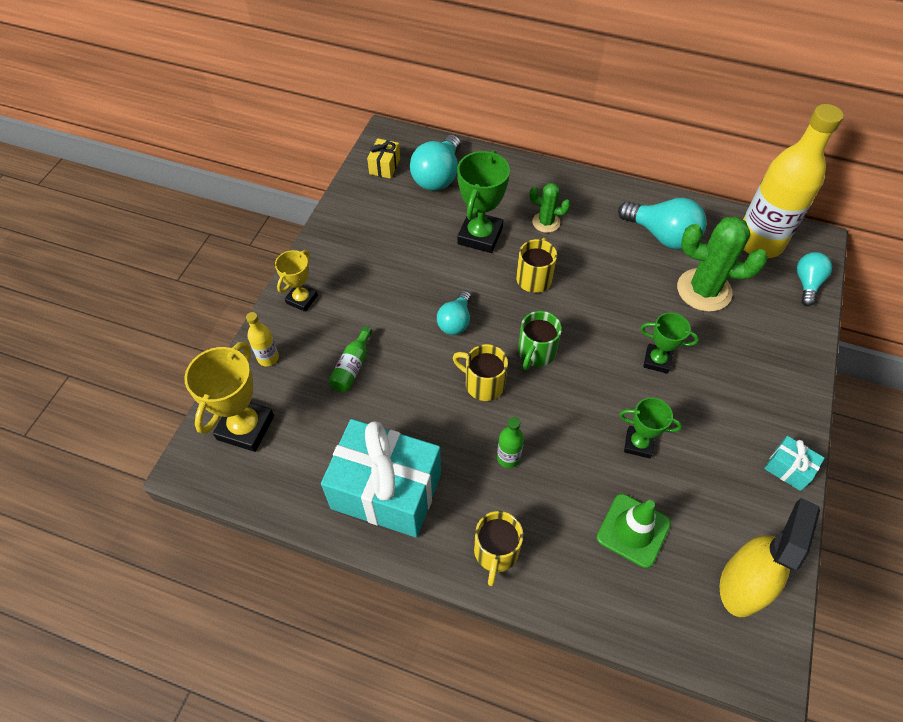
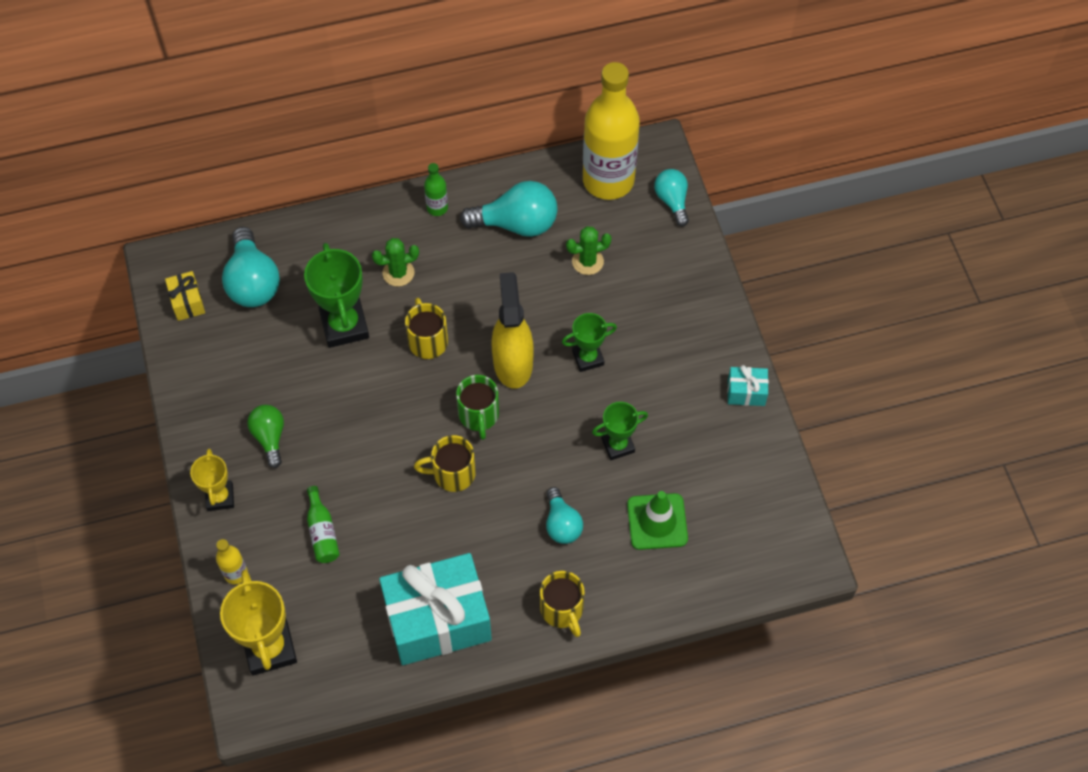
camera: 35 degrees left, 5 degrees up
turquoise light bulb [437,291,471,335] -> turquoise light bulb moved to [546,487,583,544]
green bottle [497,417,524,468] -> green bottle moved to [424,163,448,216]
green cactus [677,216,767,312] -> green cactus [566,226,611,275], size x0.55
yellow spray bottle [720,498,820,617] -> yellow spray bottle moved to [492,272,534,389]
none -> green light bulb [247,405,284,468]

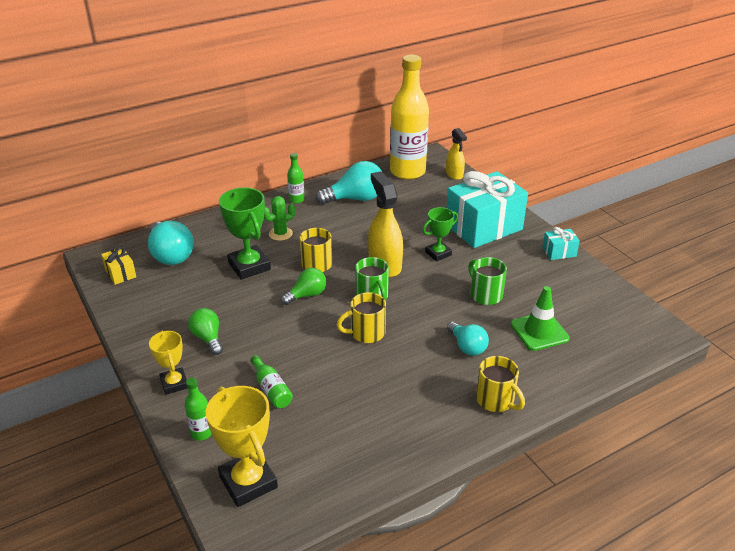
camera: 15 degrees left, 25 degrees down
yellow bottle [216,539,248,584] -> green bottle [184,377,212,441]
turquoise gift [379,553,492,665] -> turquoise gift moved to [447,171,528,248]
green cactus [566,226,611,275] -> none
green trophy [592,402,648,460] -> green mug [468,257,507,305]
turquoise light bulb [654,169,689,226] -> yellow spray bottle [446,128,467,180]
none -> green light bulb [281,268,326,305]

